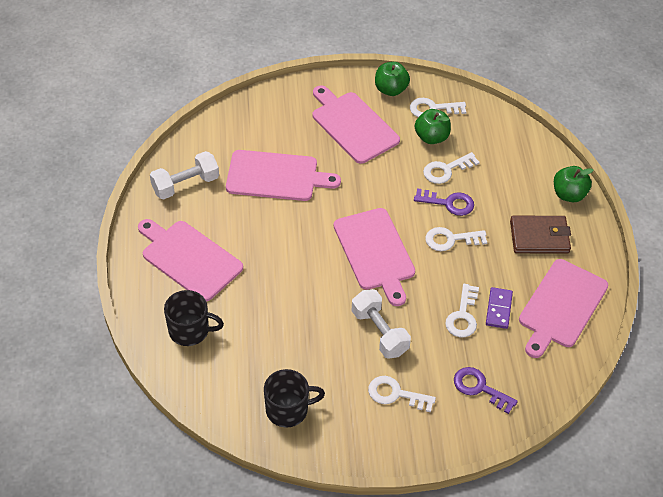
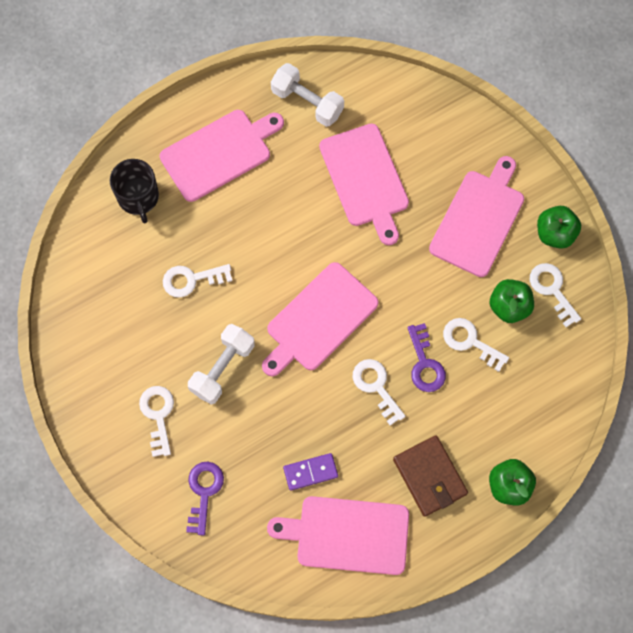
camera: 65 degrees right, 20 degrees up
pink cutting board [138,219,243,302] -> pink cutting board turned 45 degrees clockwise [160,110,284,202]
black mug [264,369,325,428] -> none
white key [445,284,479,337] -> white key moved to [163,264,232,298]

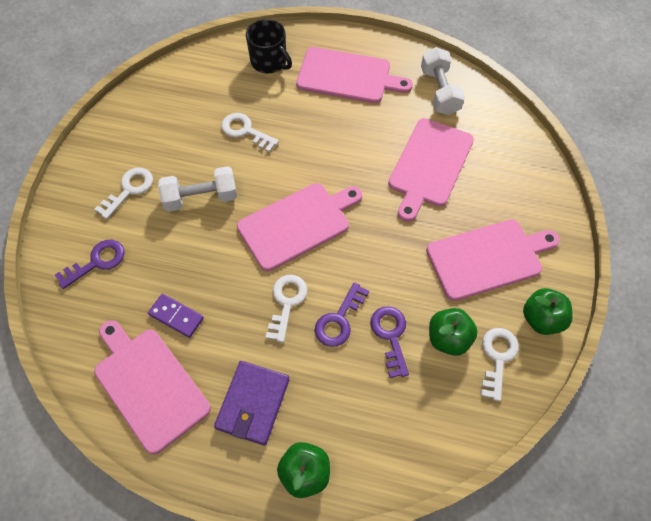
camera: 45 degrees right, 10 degrees down
black mug [110,159,159,223] -> black mug turned 75 degrees counterclockwise [246,19,292,73]
pink cutting board [262,262,379,376] -> pink cutting board turned 150 degrees clockwise [237,183,362,271]
brown wallet [393,435,468,517] -> purple wallet [214,361,289,445]
white key [443,318,509,372] -> purple key [370,306,409,378]

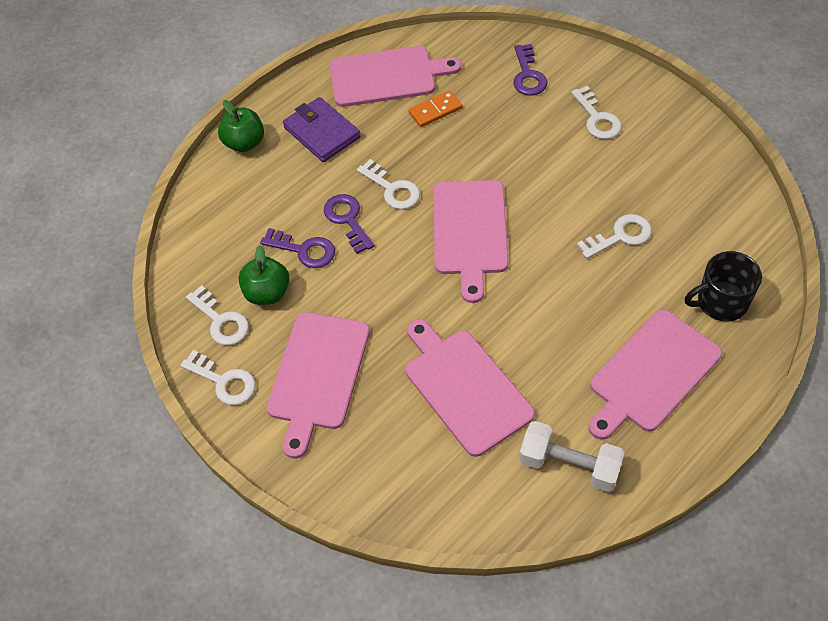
camera: 125 degrees right, 5 degrees down
purple domino [148,294,204,338] -> orange domino [409,90,462,127]
white dumbbell [158,166,237,212] -> none
green apple [523,288,573,335] -> white key [180,350,256,405]

